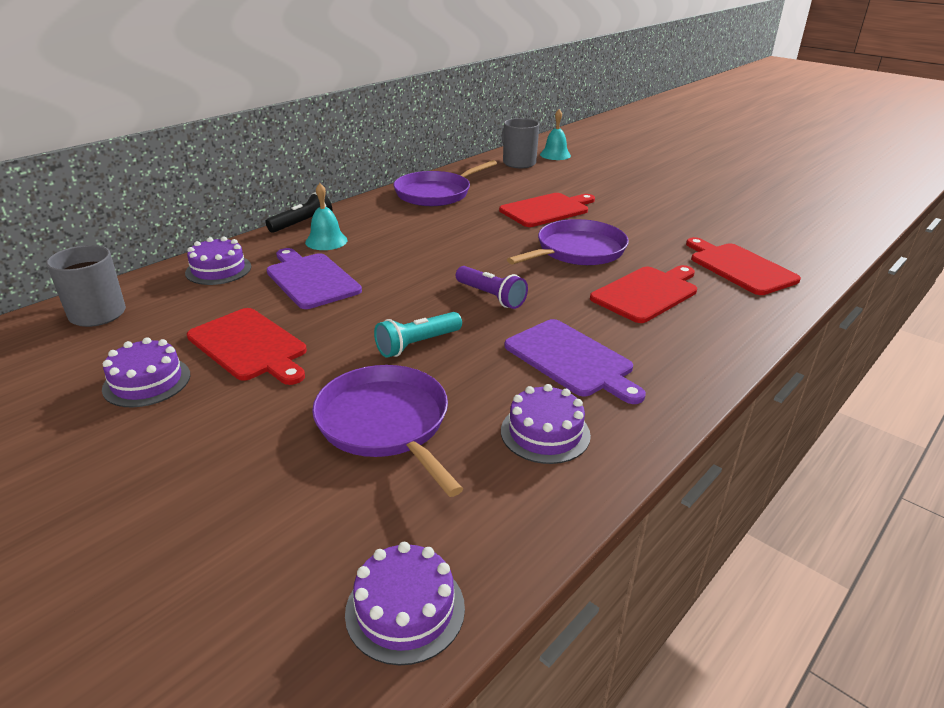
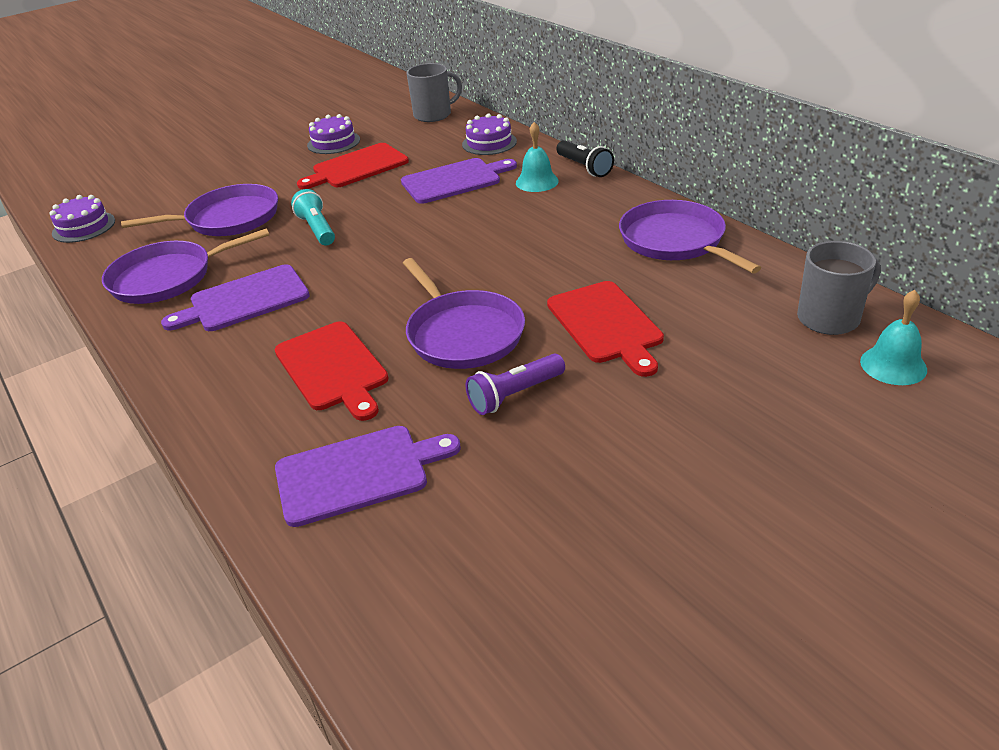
camera: 105 degrees right, 5 degrees up
purple flashlight [456,266,528,309] -> purple flashlight moved to [465,354,565,415]
purple cake [501,384,591,464] -> purple pan [102,228,269,304]
red cutting board [686,237,801,295] -> purple cutting board [275,426,461,527]

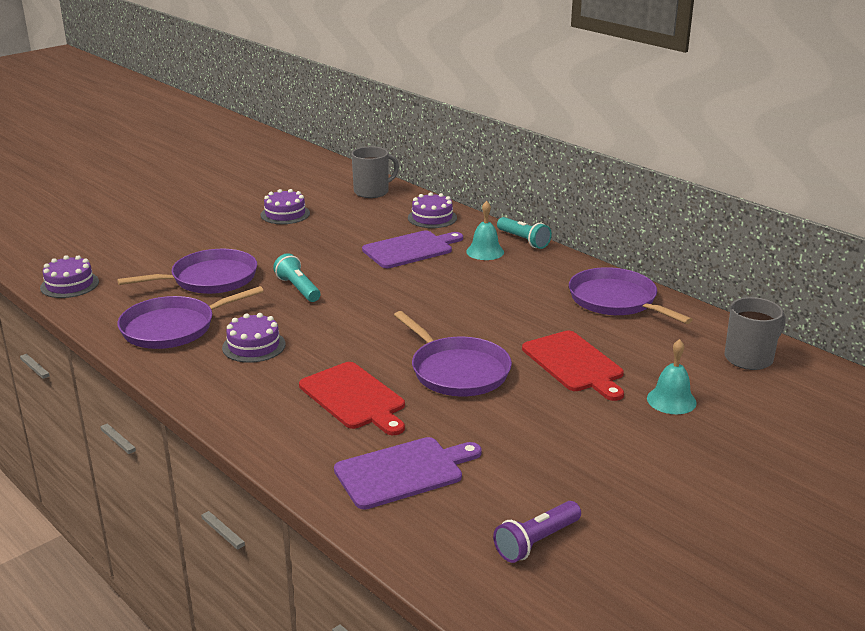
camera: 10 degrees left, 10 degrees down
purple cutting board [161,264,310,331] -> purple cake [222,313,286,363]
red cutting board [297,143,409,189] -> none
purple flashlight [465,354,565,415] -> purple flashlight moved to [493,501,581,563]
black flashlight [556,140,614,177] -> turquoise flashlight [497,217,552,249]
turquoise bell [860,290,927,385] -> turquoise bell moved to [647,339,697,414]

